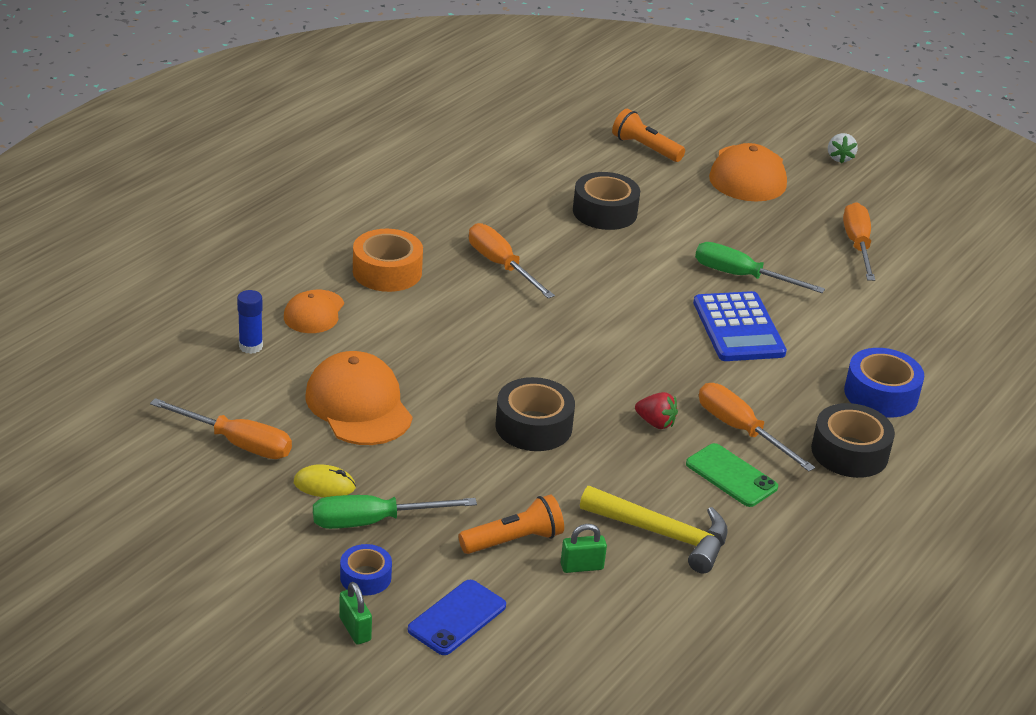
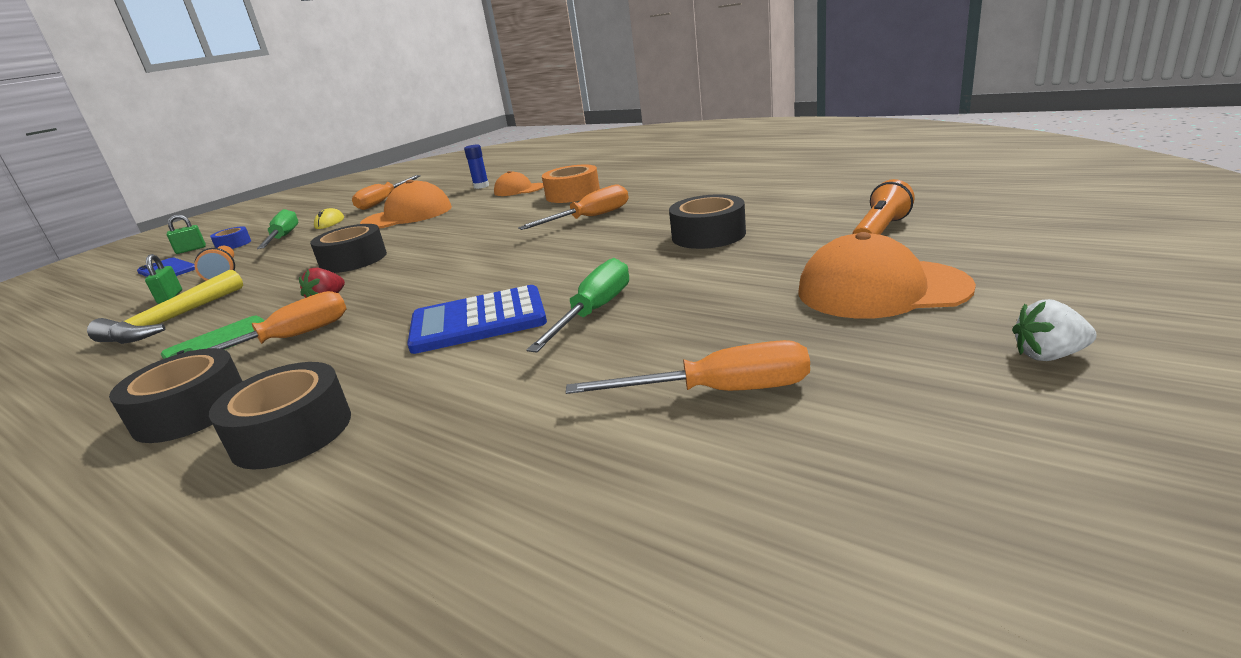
camera: 95 degrees right, 10 degrees down
blue tape [844,348,924,417] -> black tape [209,362,351,470]

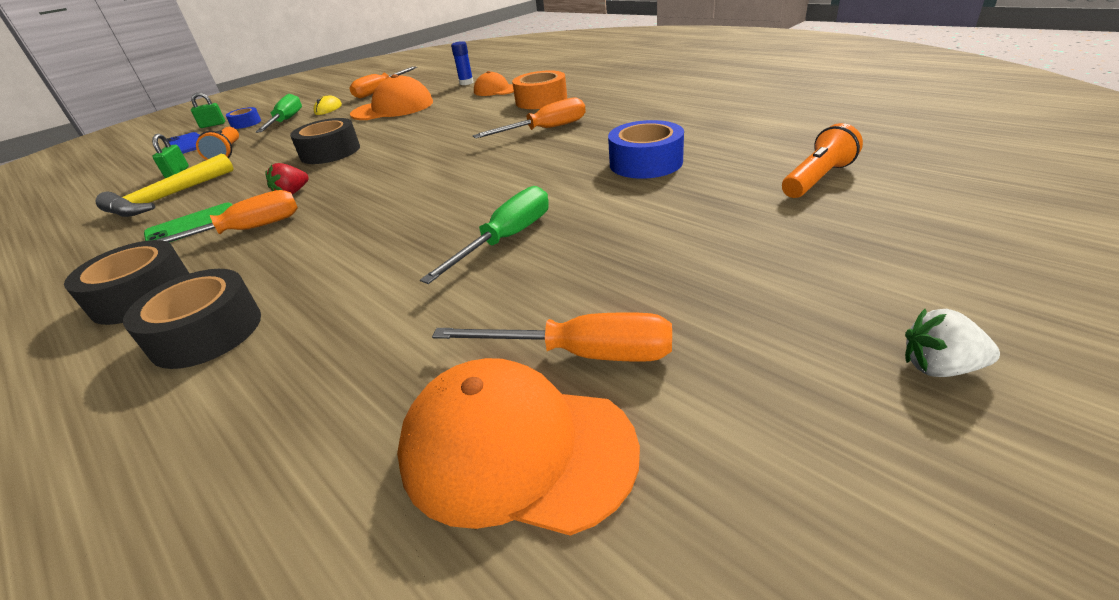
camera: 10 degrees right, 10 degrees up
blue calculator [407,285,547,354] -> none
black tape [669,194,746,249] -> blue tape [608,120,684,179]
orange cap [798,232,976,319] -> orange cap moved to [397,358,640,536]

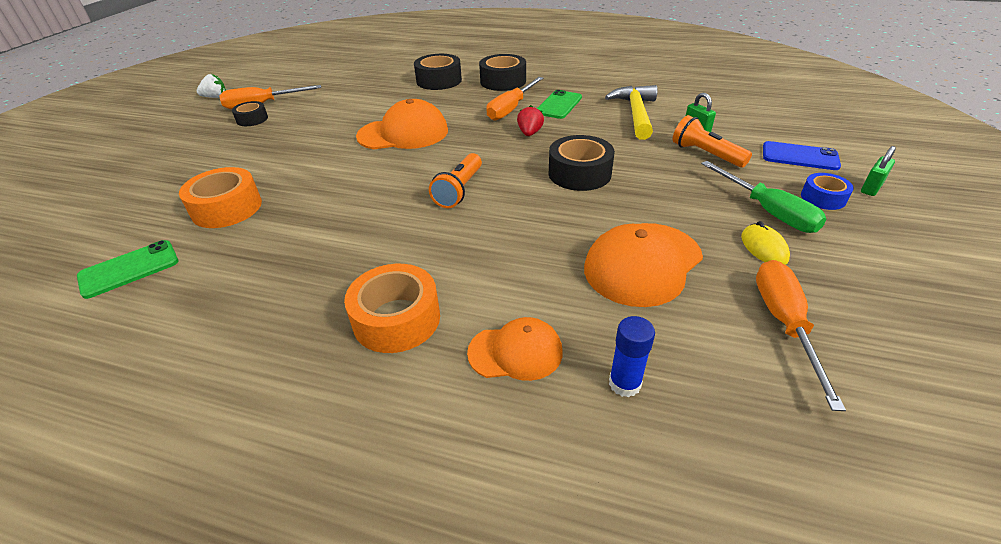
camera: 150 degrees right, 5 degrees up
orange cap [397,358,640,536] -> orange cap moved to [356,99,448,149]
green screwdriver [420,186,549,284] -> none
orange screwdriver [473,97,586,138] -> none
blue tape [608,120,684,179] -> orange tape [179,167,262,228]
orange flashlight [782,123,863,198] -> orange flashlight moved to [429,153,482,208]
white strawberry [905,309,1000,377] -> white strawberry moved to [197,74,226,98]
none -> green phone [77,240,178,299]
none -> black tape [232,101,268,126]

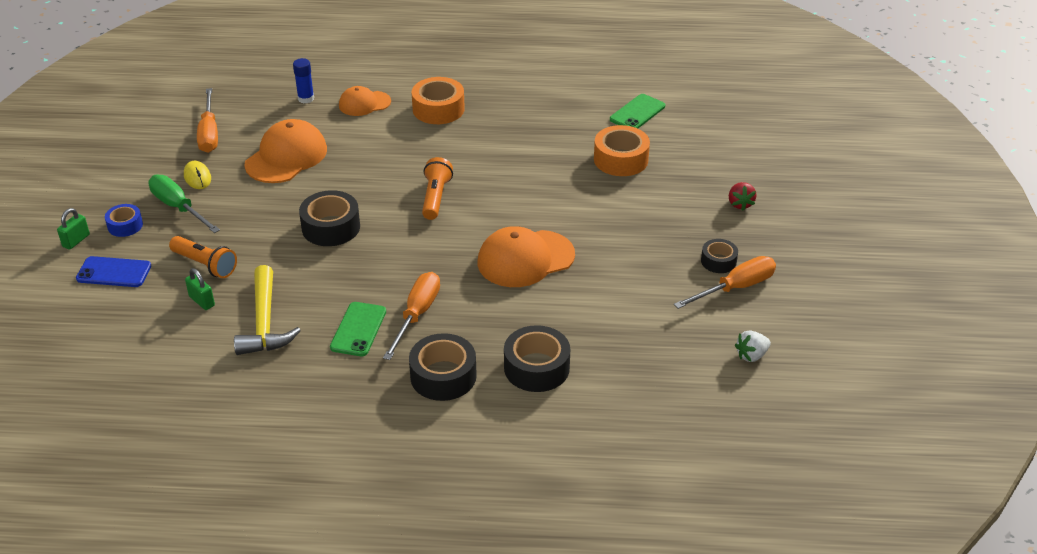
camera: 165 degrees right, 0 degrees up
white strawberry [197,74,226,98] -> white strawberry moved to [735,330,771,362]
red strawberry [517,105,544,136] -> red strawberry moved to [729,182,757,210]

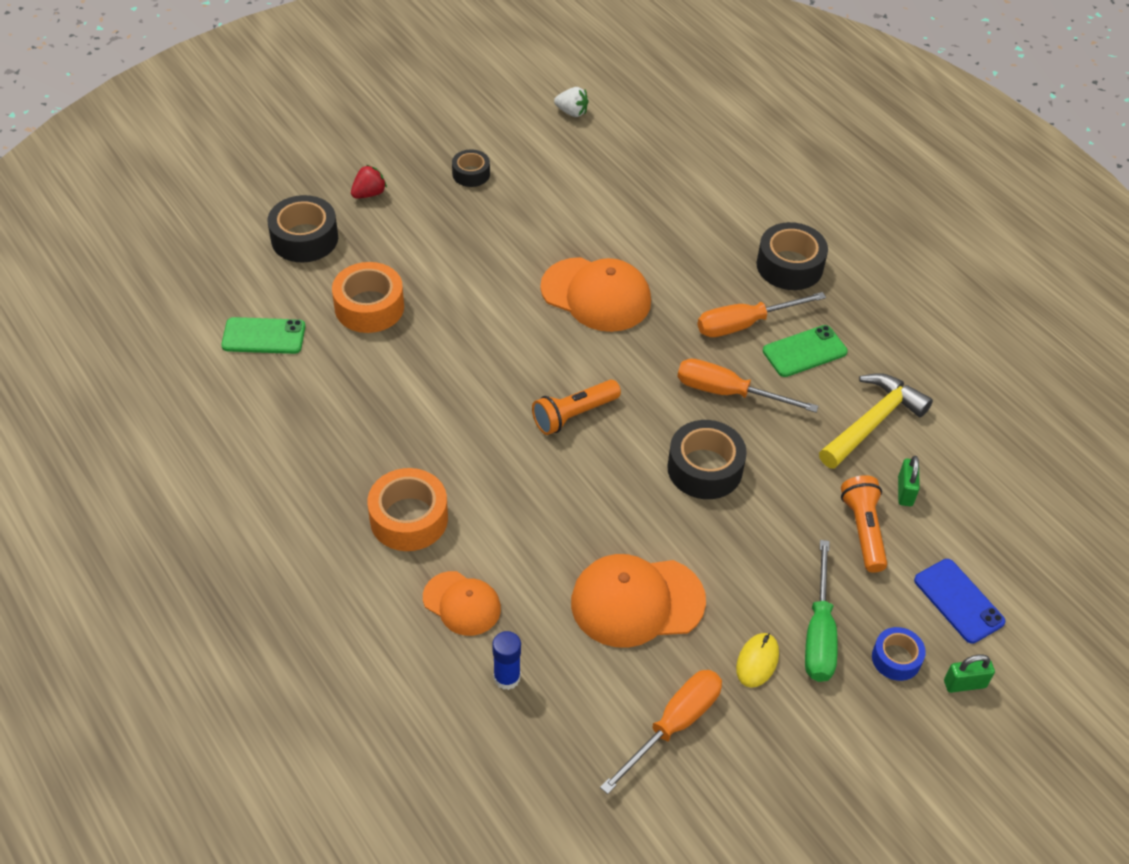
camera: 130 degrees left, 10 degrees up
black tape [504,325,570,392] -> black tape moved to [268,195,338,262]
orange screwdriver [674,256,776,309] -> orange screwdriver moved to [677,359,819,413]

